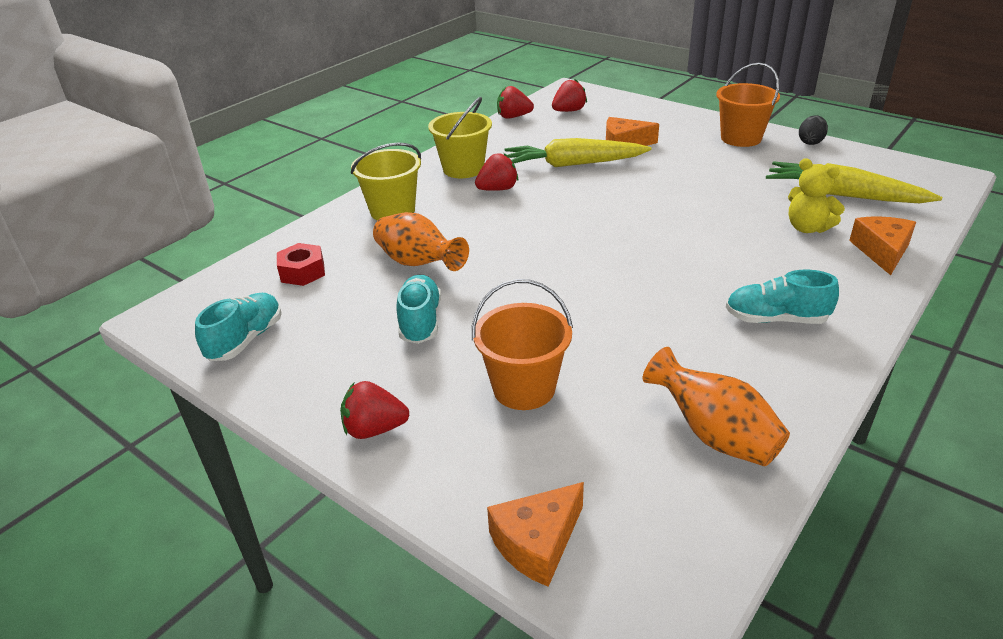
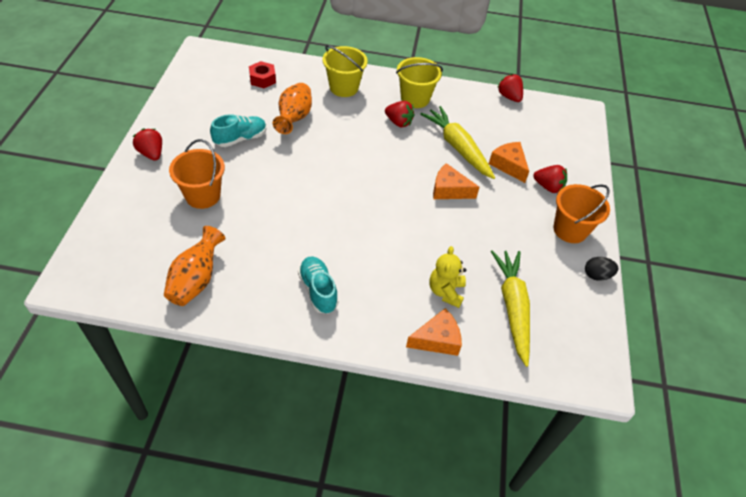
camera: 55 degrees right, 15 degrees up
turquoise shoe [195,293,282,361] -> none
orange cheese [487,482,584,587] -> orange cheese moved to [433,163,479,199]
red strawberry [552,79,587,112] -> red strawberry moved to [533,165,567,193]

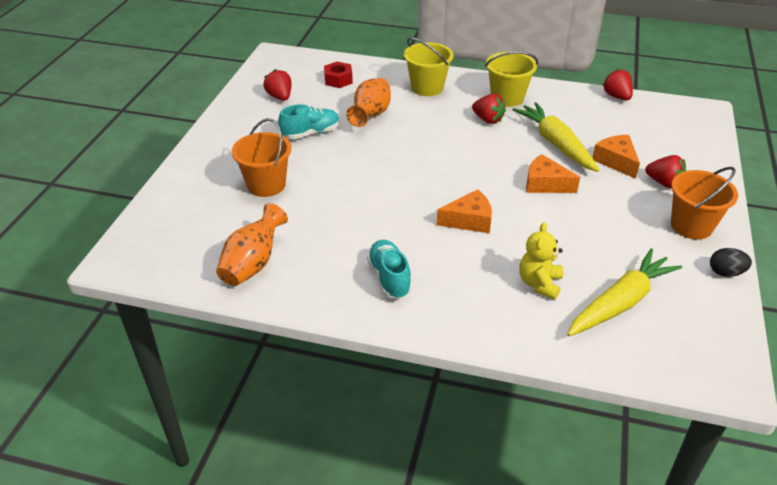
camera: 10 degrees right, 10 degrees down
red strawberry [133,129,162,161] -> red strawberry moved to [263,69,292,101]
orange cheese [406,308,462,356] -> orange cheese moved to [437,189,492,233]
yellow carrot [491,250,530,367] -> yellow carrot turned 45 degrees clockwise [567,248,682,336]

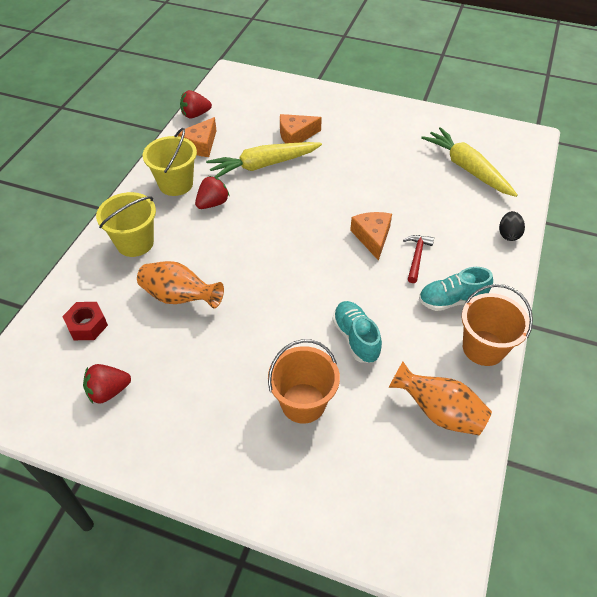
camera: 85 degrees left, 10 degrees up
turquoise shoe [278,104,340,139] -> turquoise shoe moved to [332,301,382,363]
yellow teddy bear [519,222,563,300] -> none
orange cheese [526,154,580,193] -> orange cheese moved to [178,117,217,157]
red strawberry [645,155,686,188] -> none
orange bucket [671,167,738,240] -> orange bucket moved to [462,284,533,366]
black egg [710,248,752,277] -> black egg moved to [499,211,525,241]
none -> red hammer [403,235,434,283]

